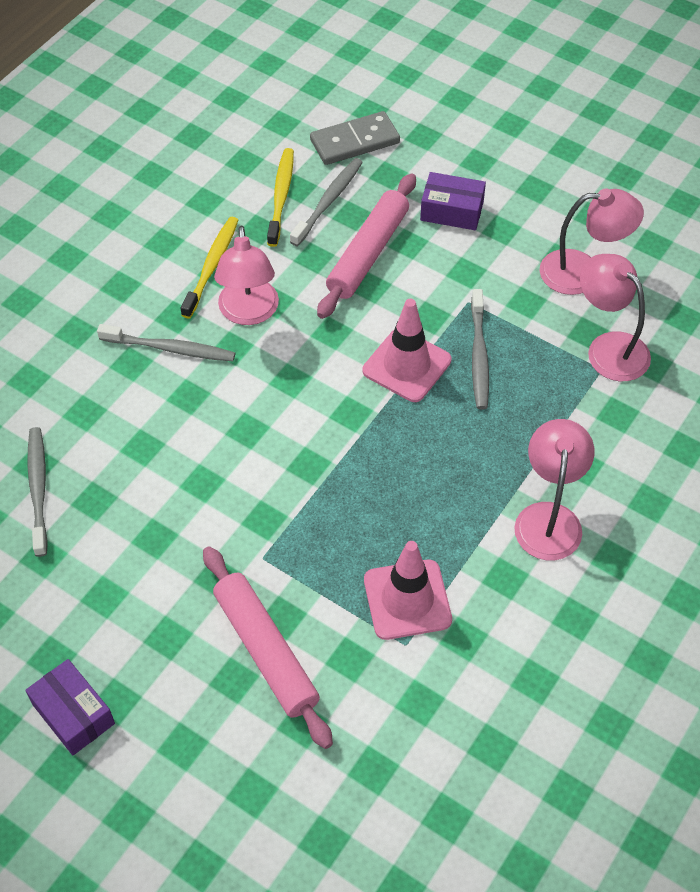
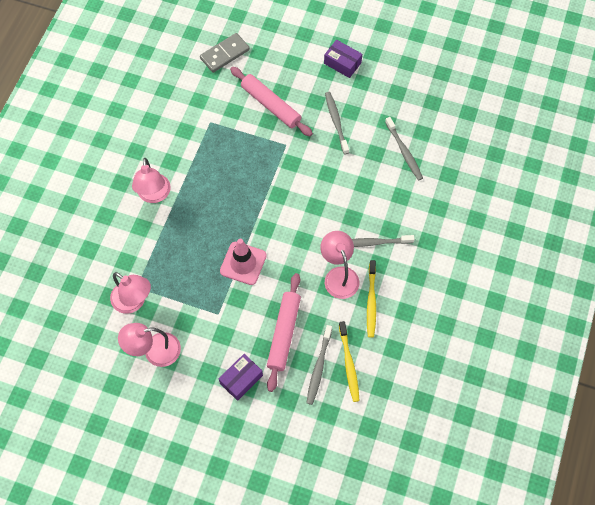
camera: 165 degrees right, 10 degrees up
grey domino [310,111,400,165] -> grey domino moved to [200,33,250,73]
pink traffic cone [364,541,452,640] -> none
purple box [420,172,486,230] -> purple box turned 45 degrees counterclockwise [219,354,263,401]
grey toothbrush [471,289,489,409] -> grey toothbrush moved to [325,92,349,154]

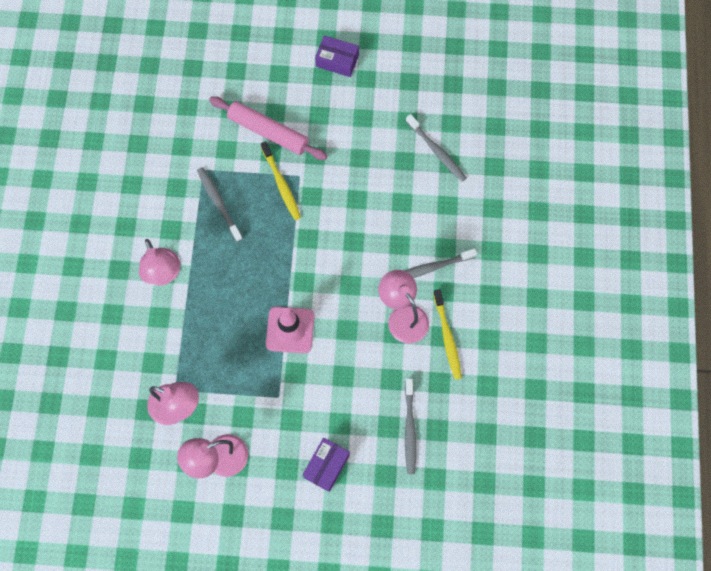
camera: 15 degrees left, 5 degrees up
grey domino [200,33,250,73] -> none
pink rolling pin [267,273,301,392] -> none
grey toothbrush [325,92,349,154] -> grey toothbrush moved to [197,167,243,242]
yellow toothbrush [339,321,360,402] -> yellow toothbrush moved to [261,141,301,220]

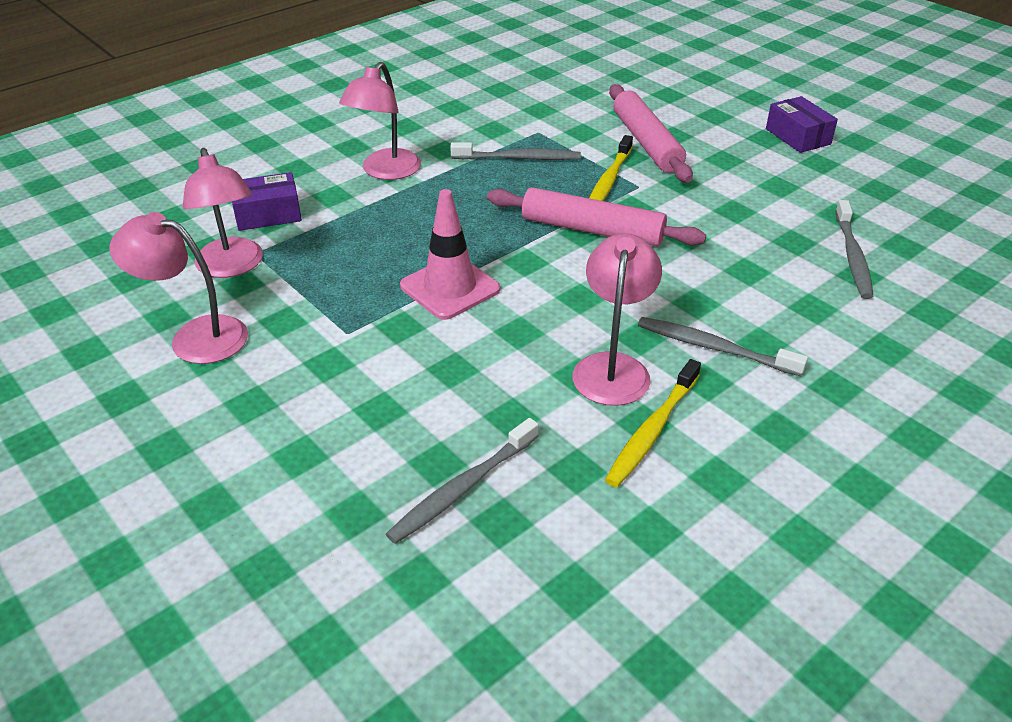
camera: 45 degrees right, 30 degrees down
grey toothbrush [197,167,243,242] -> grey toothbrush turned 75 degrees clockwise [450,142,581,160]
purple box [303,438,350,492] -> purple box moved to [232,172,302,231]
none -> pink rolling pin [487,187,706,246]

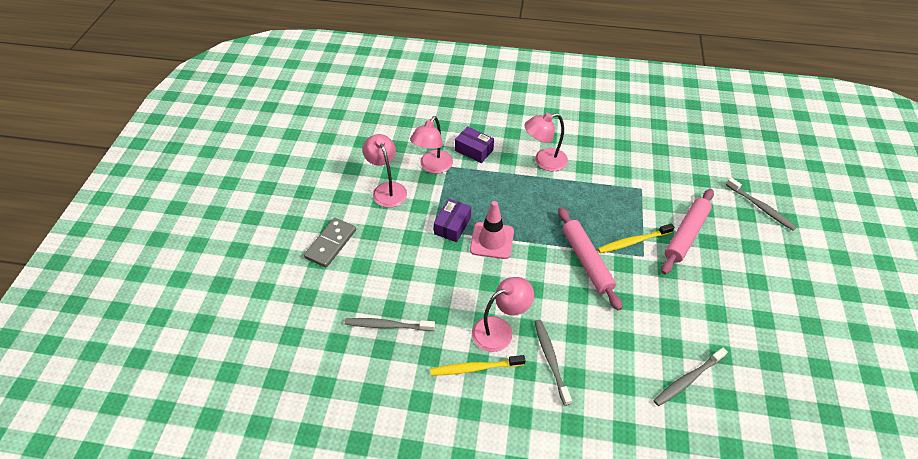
camera: 50 degrees right, 10 degrees up
grey toothbrush [450,142,581,160] -> grey toothbrush moved to [726,177,797,231]
purple box [766,96,838,153] -> purple box moved to [434,199,471,242]
none -> grey domino [304,218,356,268]

